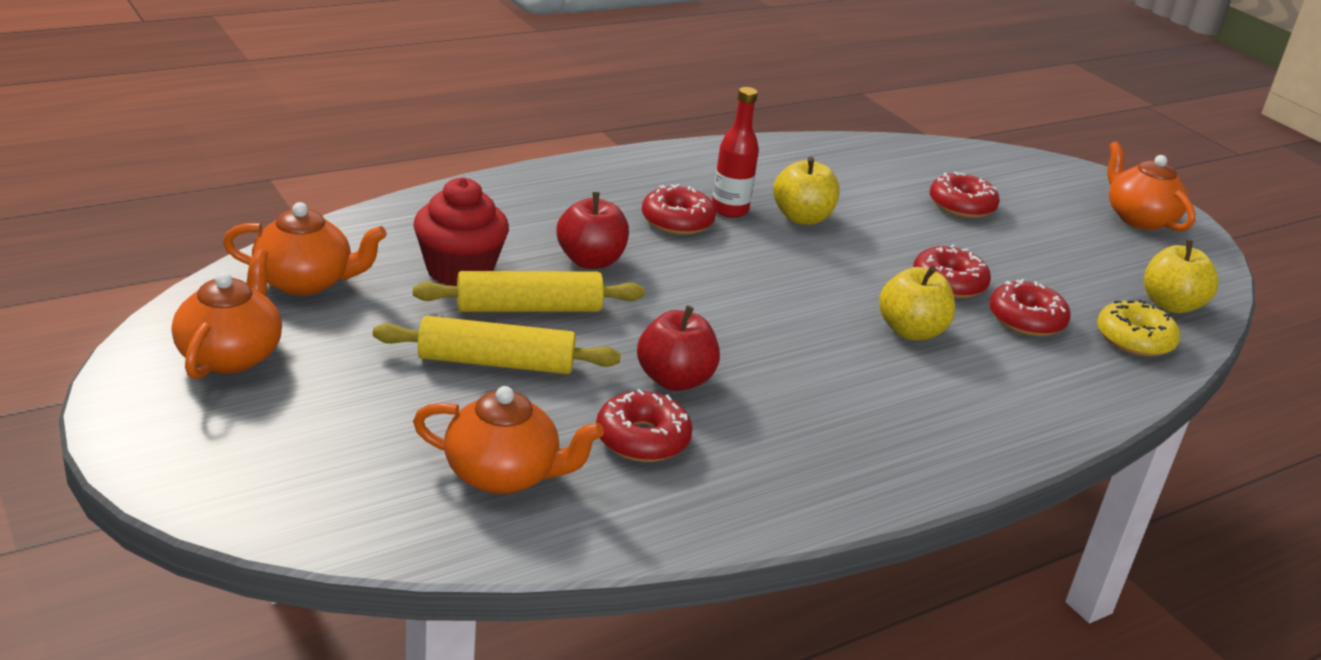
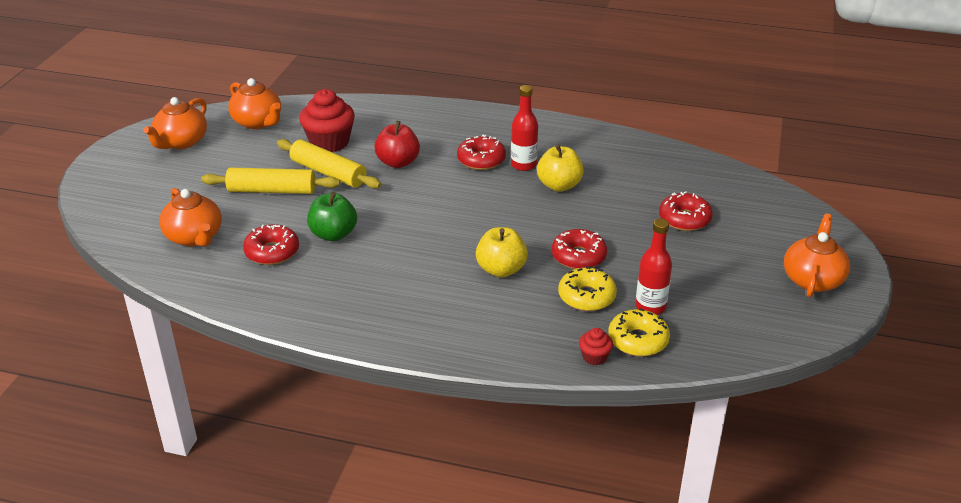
camera: 50 degrees right, 5 degrees up
orange teapot [172,249,282,379] -> orange teapot turned 150 degrees clockwise [143,97,207,149]
yellow rolling pin [373,316,621,374] -> yellow rolling pin turned 45 degrees counterclockwise [201,168,340,194]
red apple [637,305,720,391] -> green apple [307,192,357,241]
red donut [989,279,1071,336] -> yellow donut [558,266,617,311]
yellow apple [1144,240,1218,313] -> none
none -> red cupcake [579,328,613,365]
none -> red bottle [635,219,672,315]

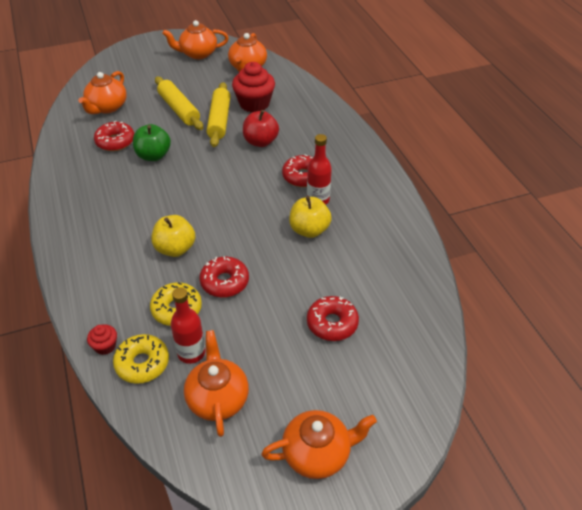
camera: 55 degrees right, 10 degrees up
none -> orange teapot [184,330,249,437]

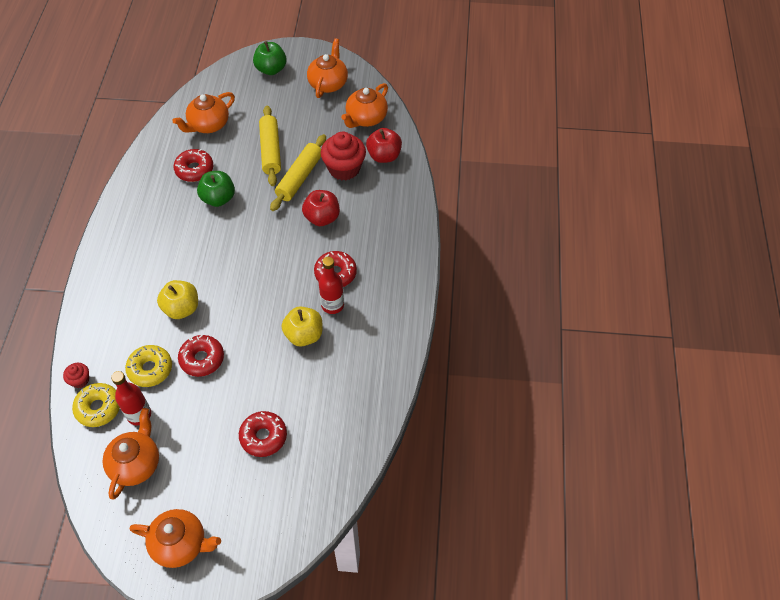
camera: 25 degrees right, 10 degrees up
orange teapot [162,20,229,59] -> orange teapot turned 90 degrees clockwise [307,38,348,98]
none -> green apple [253,41,287,75]
none -> red apple [366,128,402,163]

